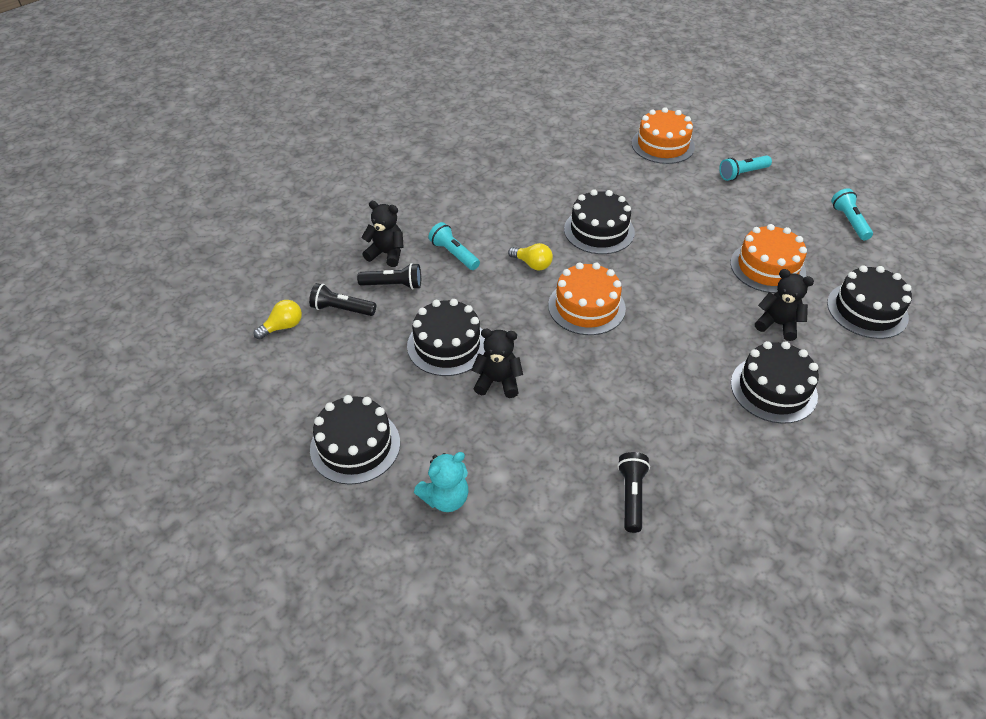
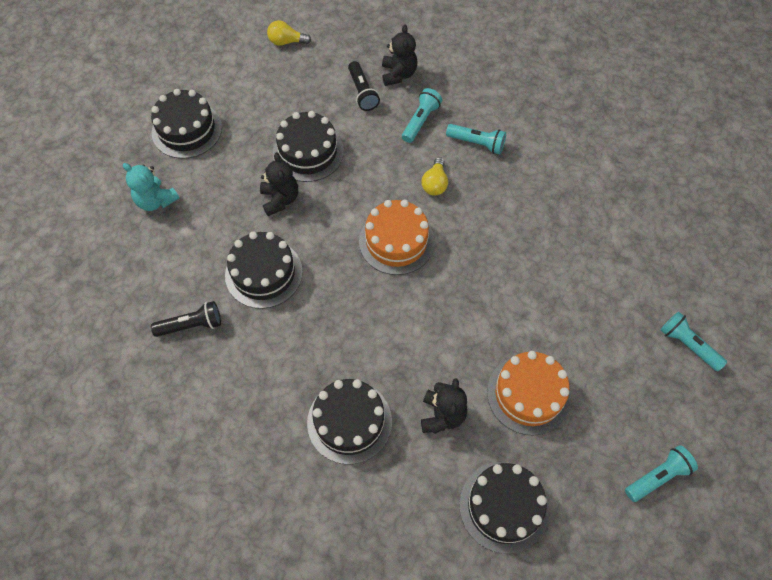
camera: 70 degrees right, 15 degrees up
yellow light bulb [254,300,302,340] -> yellow light bulb turned 150 degrees clockwise [267,20,311,46]
black flashlight [309,283,376,316] -> none
black cake [564,189,635,254] -> black cake moved to [225,232,303,309]
orange cake [632,107,695,164] -> none
none -> turquoise flashlight [446,124,506,154]

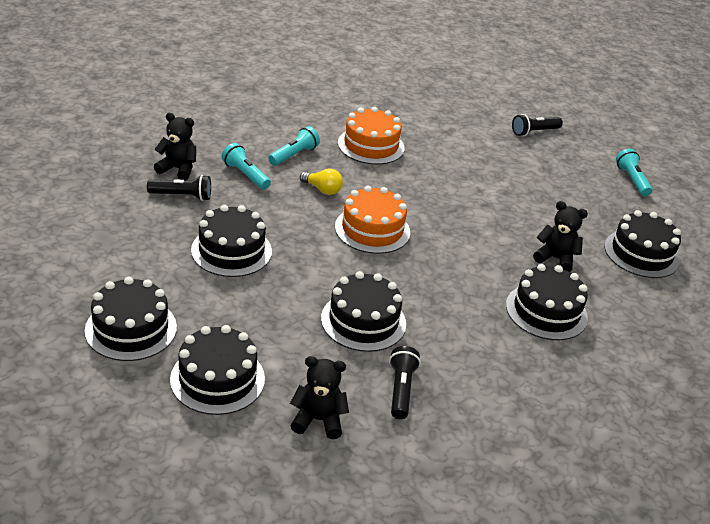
camera: 75 degrees left, 25 degrees down
turquoise teddy bear [123,163,179,211] -> black cake [170,325,265,415]
black teddy bear [260,152,298,216] -> black teddy bear moved to [290,356,349,439]
yellow light bulb [267,20,311,46] -> none
orange cake [487,351,571,436] -> orange cake moved to [338,107,405,164]
turquoise flashlight [660,312,727,371] -> black flashlight [512,114,563,136]

